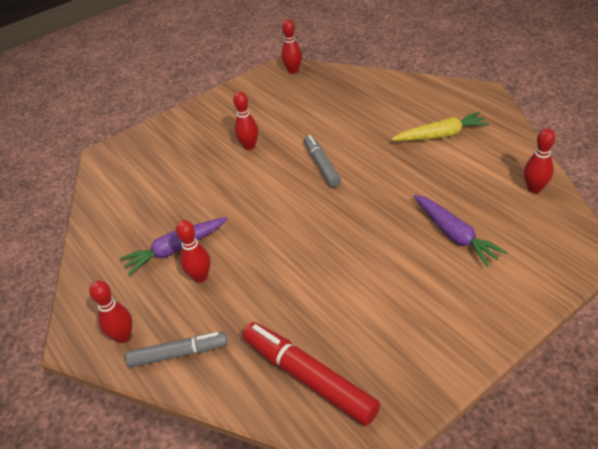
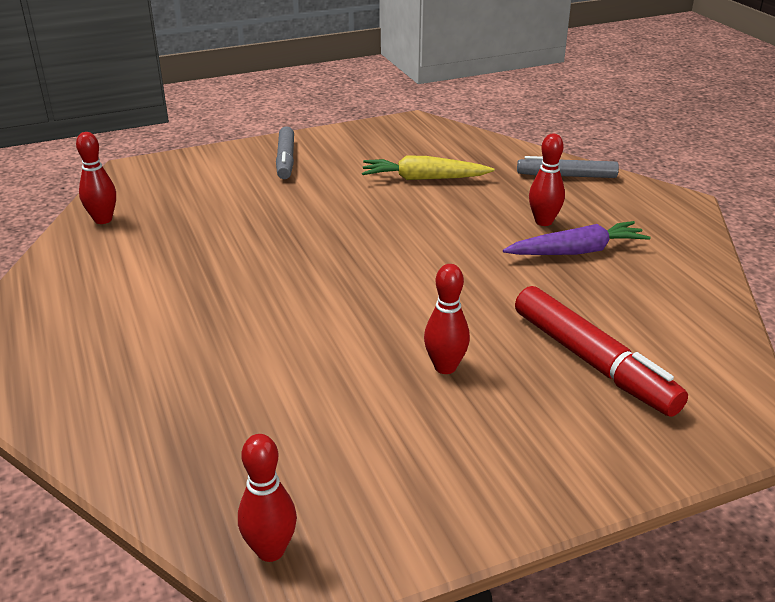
camera: 170 degrees left, 10 degrees down
red bowling pin [89,280,132,343] -> none
red marker [243,322,380,426] -> red marker moved to [515,286,688,417]
grey marker [304,135,341,187] -> grey marker moved to [276,126,294,179]
yellow carrot [391,112,490,141] -> yellow carrot moved to [362,155,495,180]
purple carrot [413,194,507,267] -> none

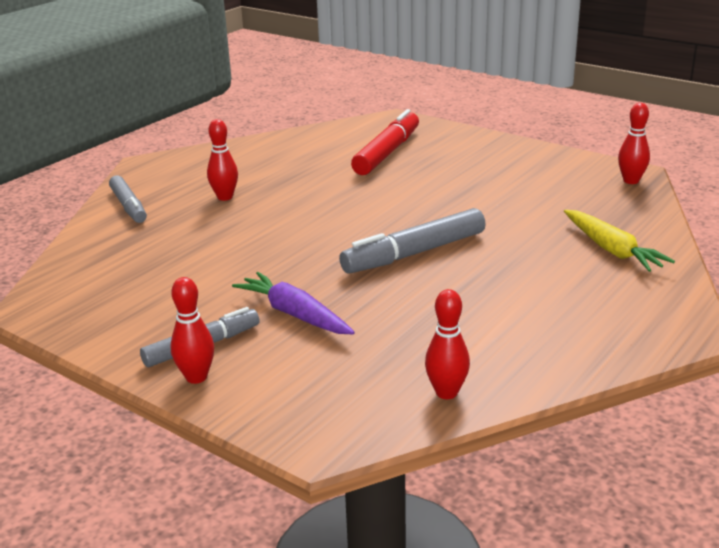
camera: 120 degrees left, 5 degrees down
yellow carrot [362,155,495,180] -> yellow carrot moved to [564,210,675,272]
red bowling pin [424,264,470,374] -> red bowling pin moved to [170,277,214,384]
purple carrot [503,221,651,255] -> purple carrot moved to [232,272,355,334]
none -> grey marker [339,208,486,274]

